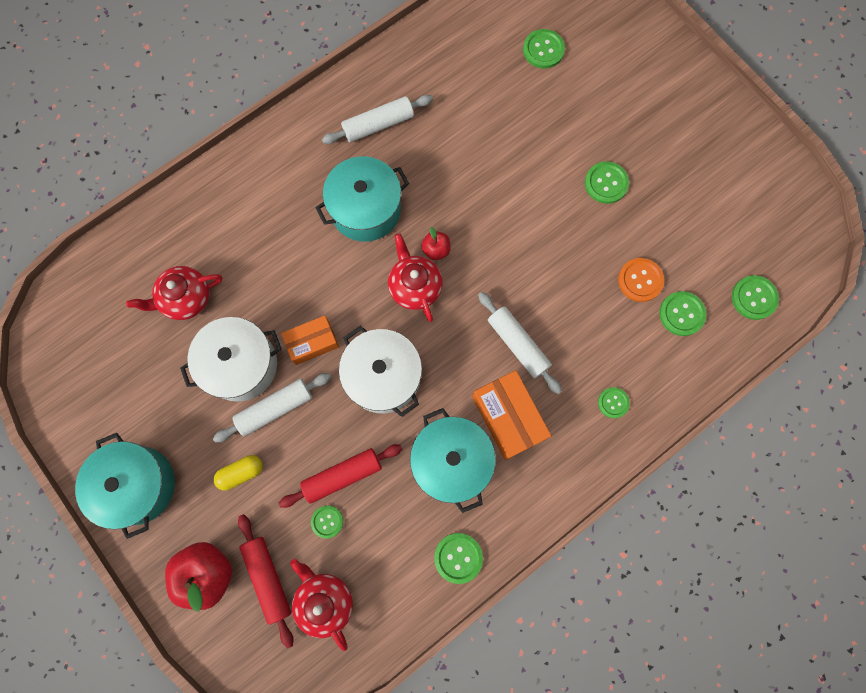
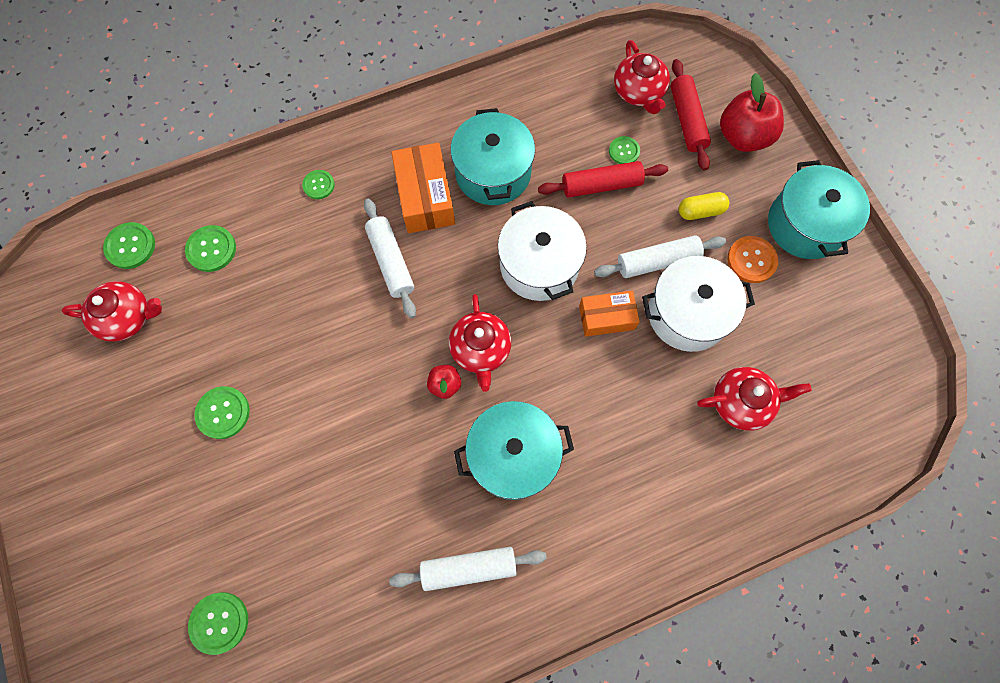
camera: 165 degrees left, 5 degrees down
green button [434,533,483,584] -> none
orange button [618,258,664,302] -> orange button moved to [727,236,778,283]
none -> red teapot [62,281,162,342]

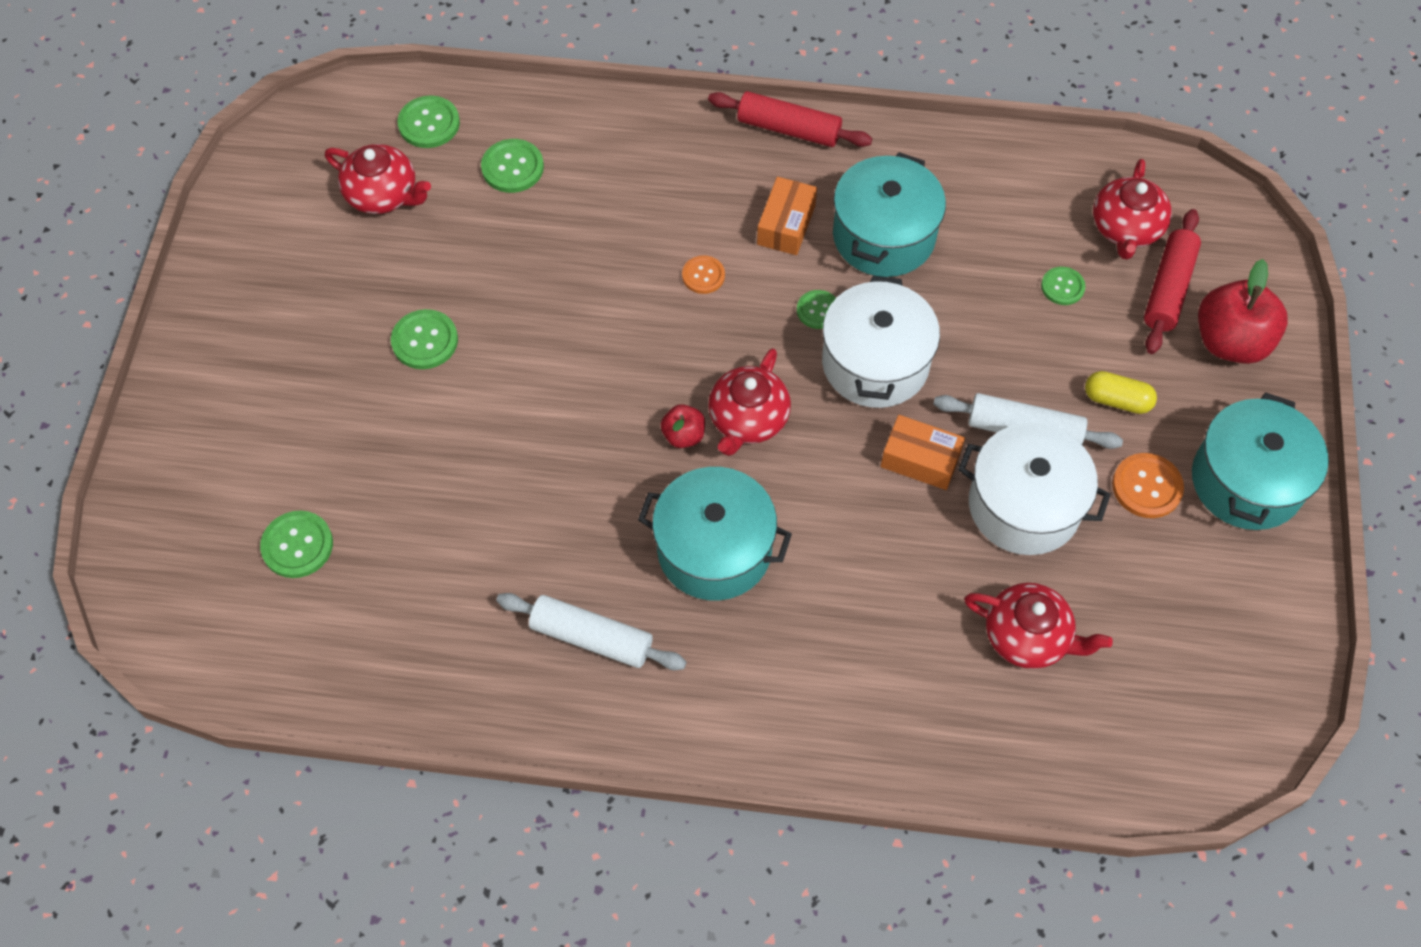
camera: 30 degrees right, 10 degrees down
green button [302,170,335,199] -> green button moved to [797,290,836,329]
white rolling pin [364,199,416,318] -> orange button [682,255,725,294]
orange box [391,143,455,233] -> orange box [757,177,817,255], size x0.66
red rolling pin [538,161,668,198] -> red rolling pin moved to [708,91,872,147]

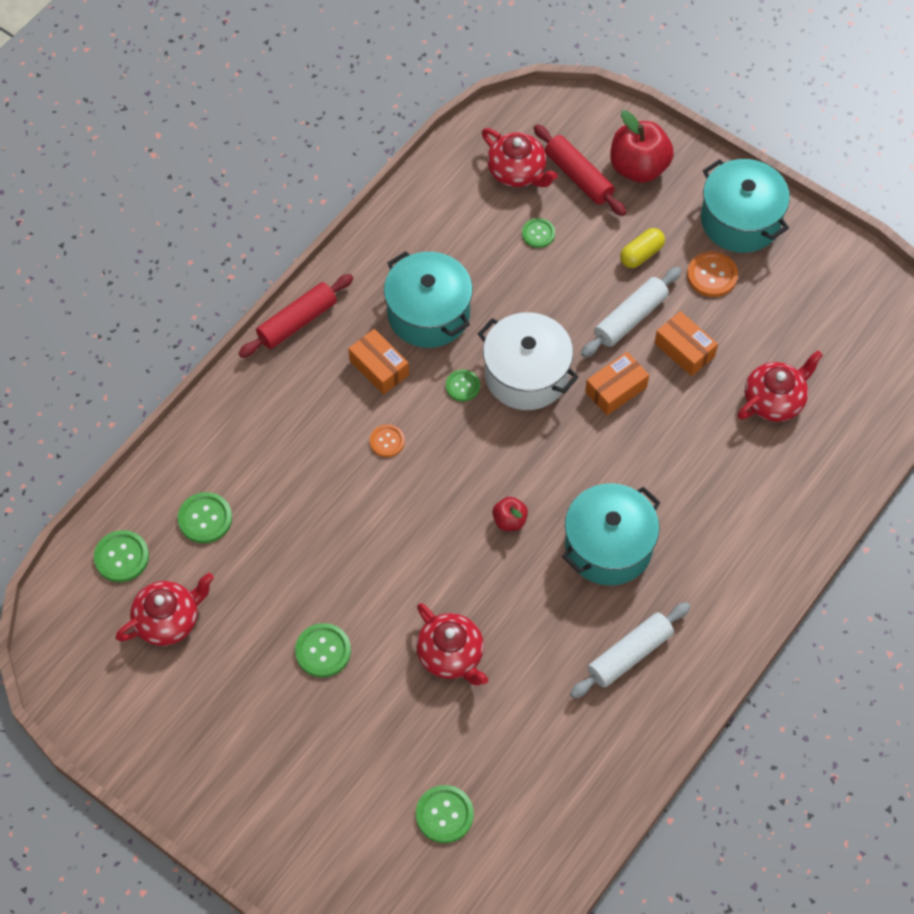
camera: 60 degrees left, 0 degrees up
red teapot [708,348,791,456] -> red teapot moved to [416,603,488,685]
white pot [958,423,1111,555] -> orange box [655,311,718,376]

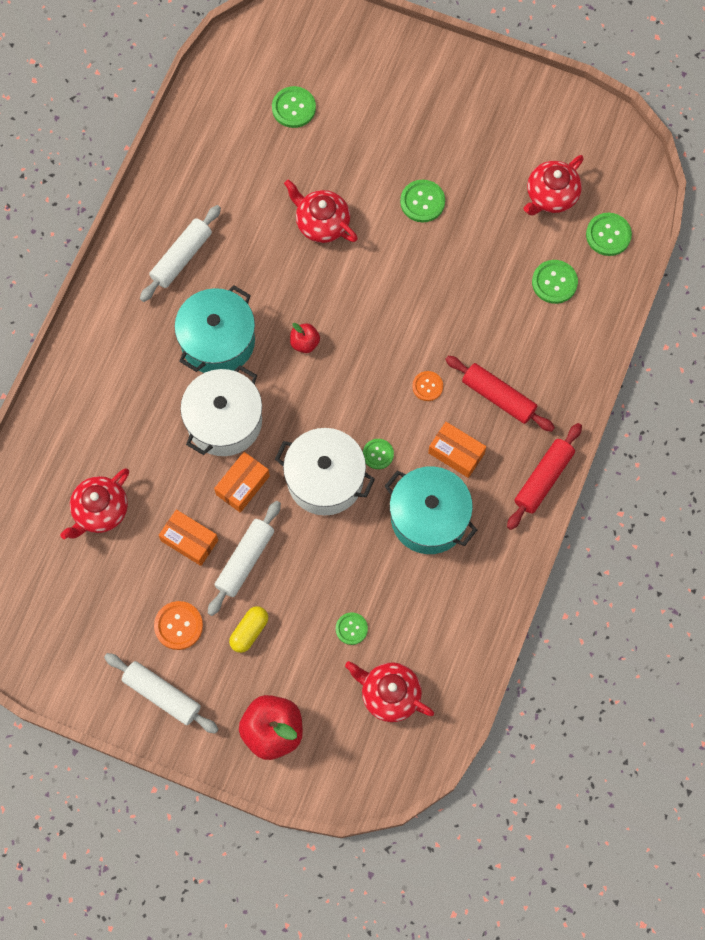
camera: 165 degrees right, 10 degrees up
red rolling pin [534,124,626,216] -> red rolling pin moved to [445,356,555,432]
turquoise pot [701,159,790,253] -> white rolling pin [104,653,218,734]
none -> white pot [180,365,262,456]

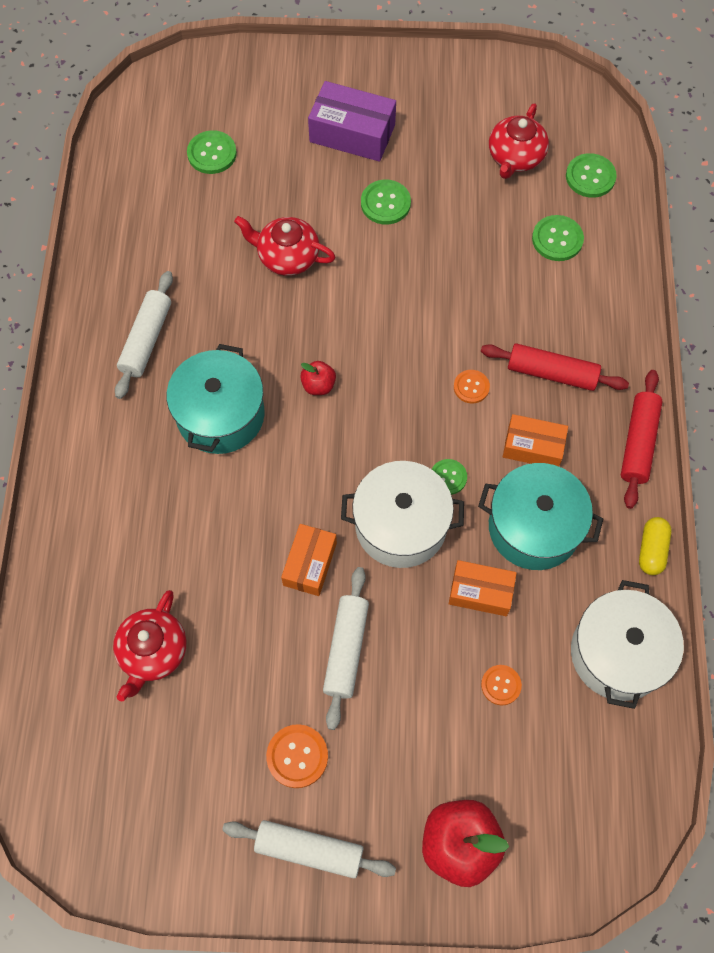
camera: 20 degrees left, 5 degrees down
orange box [159,510,218,566] -> orange box moved to [449,560,517,616]
white pot [180,365,262,456] -> white pot moved to [571,580,684,709]
yellow capsule [229,606,268,653] -> yellow capsule moved to [639,517,671,575]
green button [336,612,368,645] -> orange button [481,665,522,705]
red teapot [345,661,434,722] -> none
none -> purple box [308,81,396,162]

